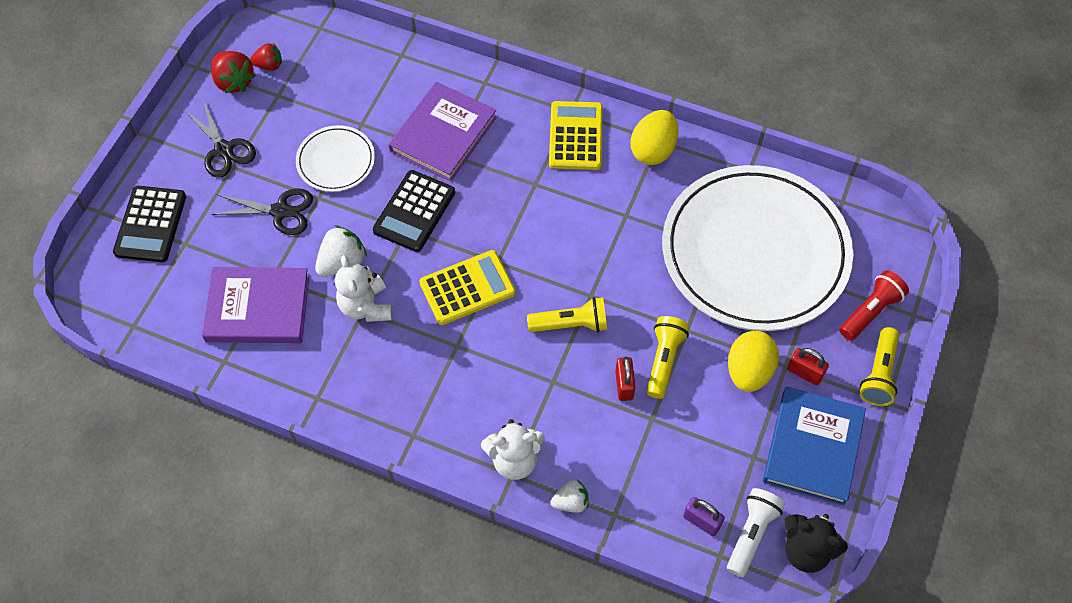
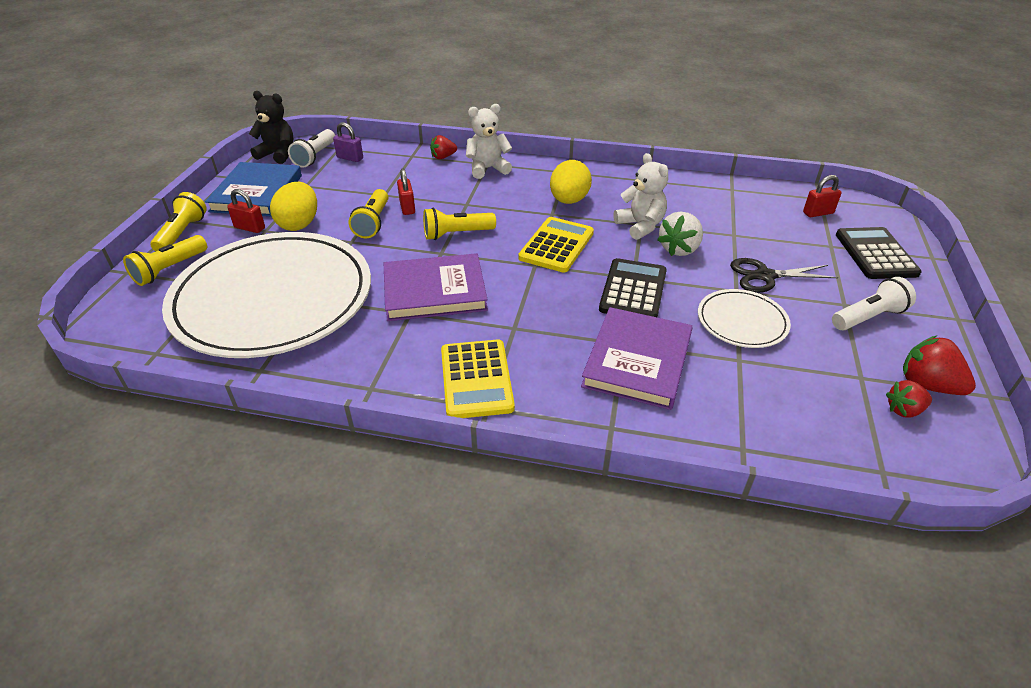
camera: 170 degrees right, 20 degrees down
black scissors [184,100,256,178] -> white flashlight [832,277,916,331]
purple book [202,267,310,343] -> purple book moved to [384,253,488,321]
yellow calculator [420,250,516,325] -> yellow calculator turned 150 degrees clockwise [518,217,594,272]
white strawberry [551,480,589,513] -> red strawberry [430,135,457,159]
yellow egg [631,110,679,165] -> yellow egg moved to [550,160,592,204]
red flashlight [839,271,909,341] -> yellow flashlight [123,235,207,286]
none -> red padlock [803,175,842,217]

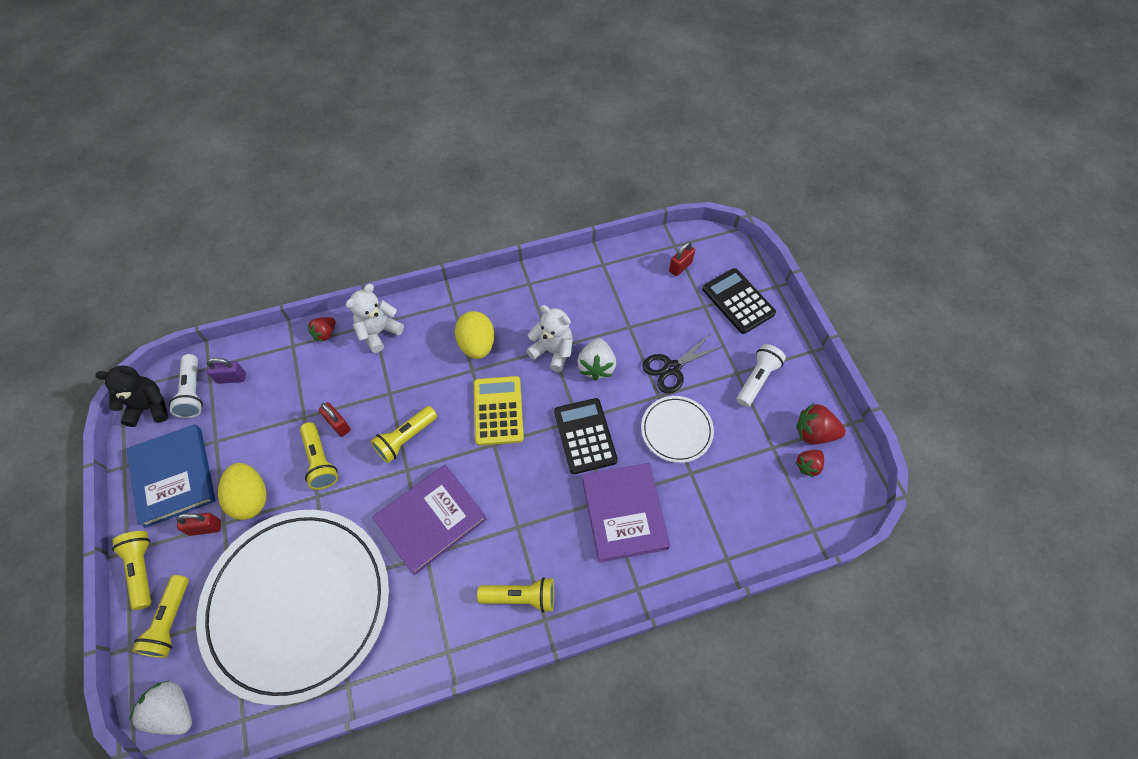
camera: 30 degrees left, 20 degrees up
yellow calculator [441,339,515,418] -> yellow flashlight [477,577,554,613]
none -> white strawberry [129,680,192,735]

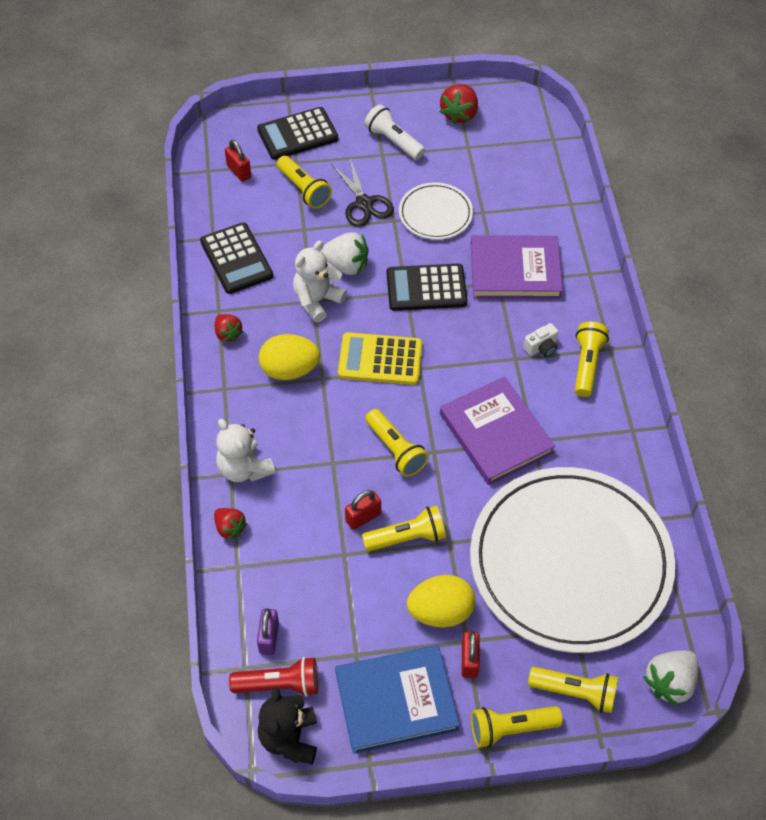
camera: 80 degrees left, 5 degrees down
white flashlight [169,354,203,418] -> red flashlight [229,657,318,697]
red strawberry [795,450,824,478] -> red strawberry moved to [215,314,244,342]
none -> black calculator [200,222,273,294]
none -> yellow flashlight [277,156,332,209]
none -> white camera [524,323,559,357]

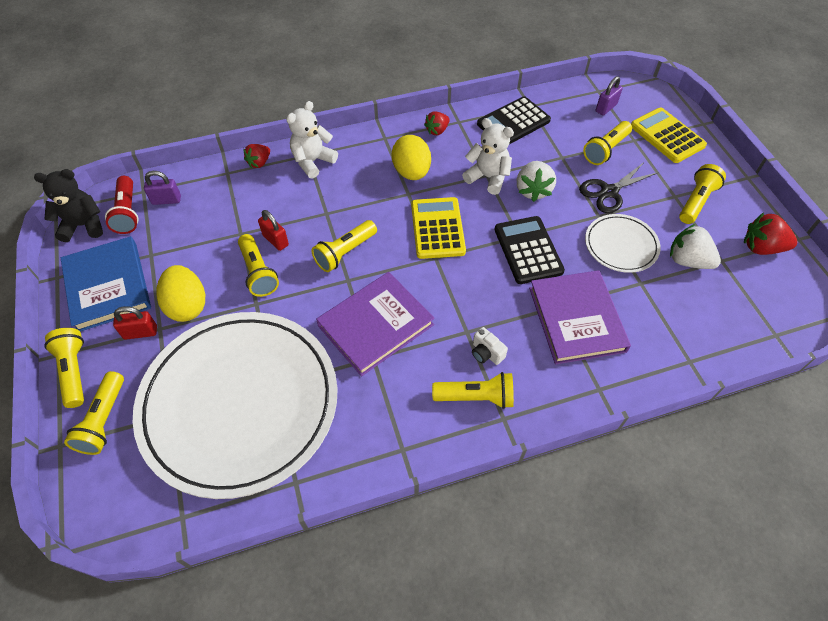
camera: 80 degrees right, 0 degrees up
red padlock [225,140,251,182] -> purple padlock [596,76,623,115]
black calculator [257,107,338,160] -> yellow calculator [631,107,707,163]
white flashlight [364,104,425,160] -> yellow flashlight [679,164,726,224]
white strawberry [643,651,698,706] -> white strawberry moved to [670,224,721,269]

